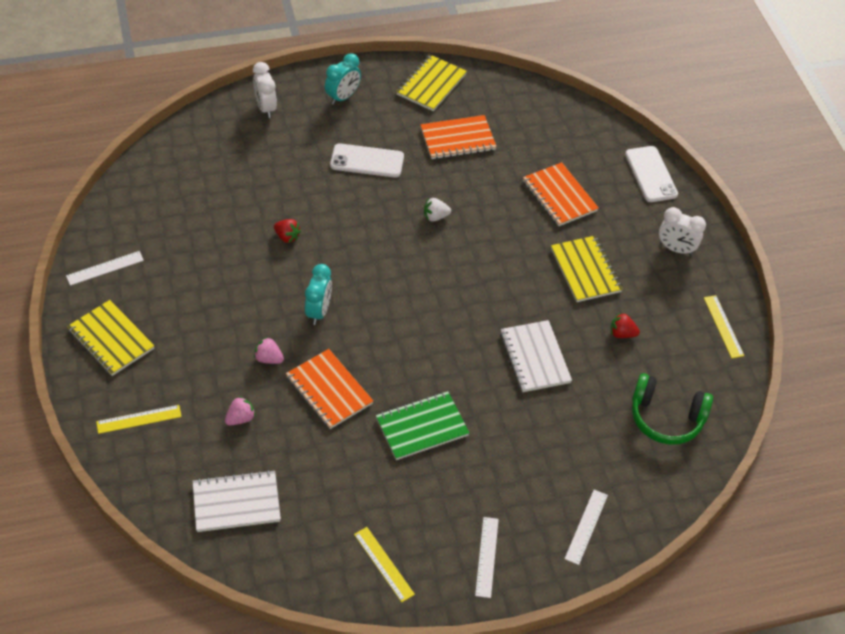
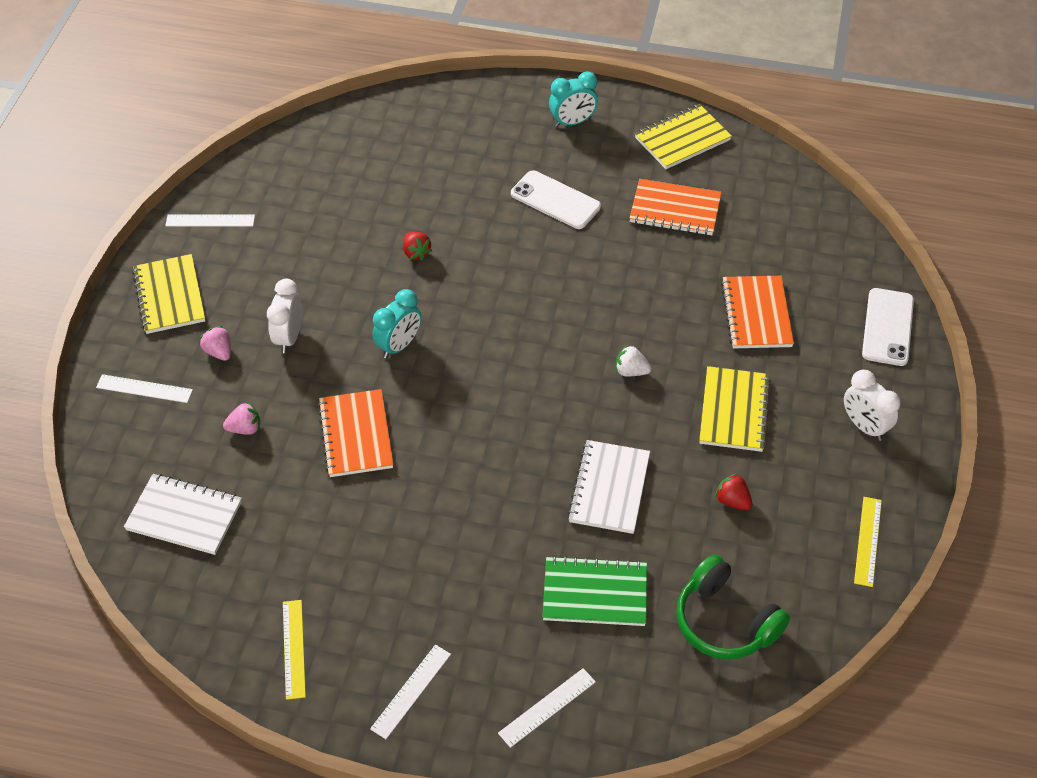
camera: 30 degrees right, 0 degrees up
yellow ruler [96,405,182,434] -> white ruler [96,374,193,403]
white clock [253,62,277,118] -> white clock moved to [267,279,302,353]
pink strawberry [254,337,284,364] -> pink strawberry moved to [200,326,231,361]
green notebook [376,391,469,460] -> green notebook moved to [543,556,647,626]
white strawberry [424,198,451,222] -> white strawberry moved to [616,345,652,376]

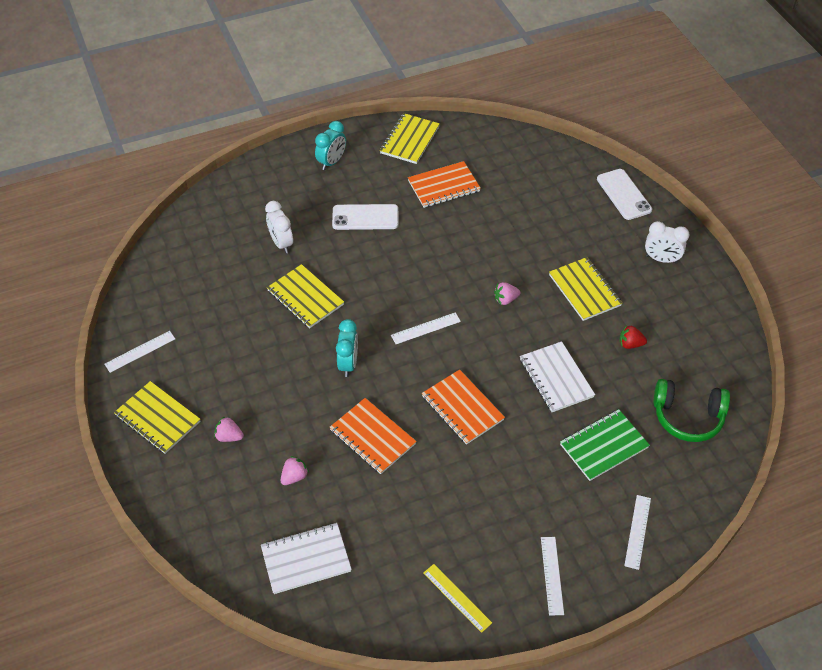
camera: 35 degrees left, 0 degrees up
white ruler [96,374,193,403] -> white ruler moved to [391,312,461,344]
white clock [267,279,302,353] -> white clock moved to [265,201,293,253]
red strawberry [403,232,432,260] -> yellow notebook [267,264,344,328]
white strawberry [616,345,652,376] -> pink strawberry [494,282,520,305]
orange notebook [721,276,794,348] -> orange notebook moved to [422,369,505,445]
yellow ruler [854,497,882,587] -> none

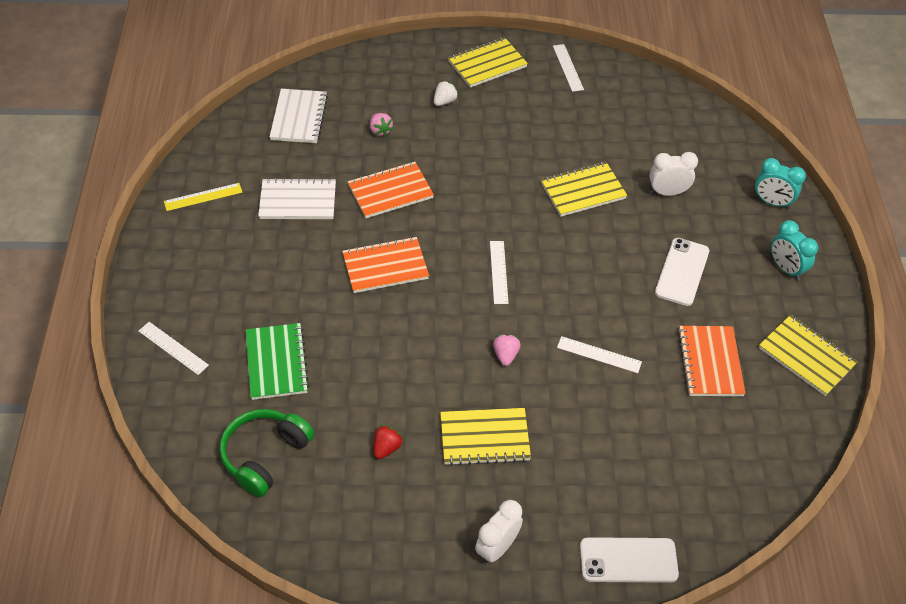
camera: 110 degrees right, 0 degrees up
pink strawberry [214,416,244,442] -> white strawberry [434,81,458,106]
turquoise clock [336,319,358,377] -> turquoise clock moved to [755,158,806,209]
white notebook [520,341,595,412] -> white notebook moved to [258,178,336,219]
white ruler [541,537,564,616] -> white ruler moved to [557,336,642,373]

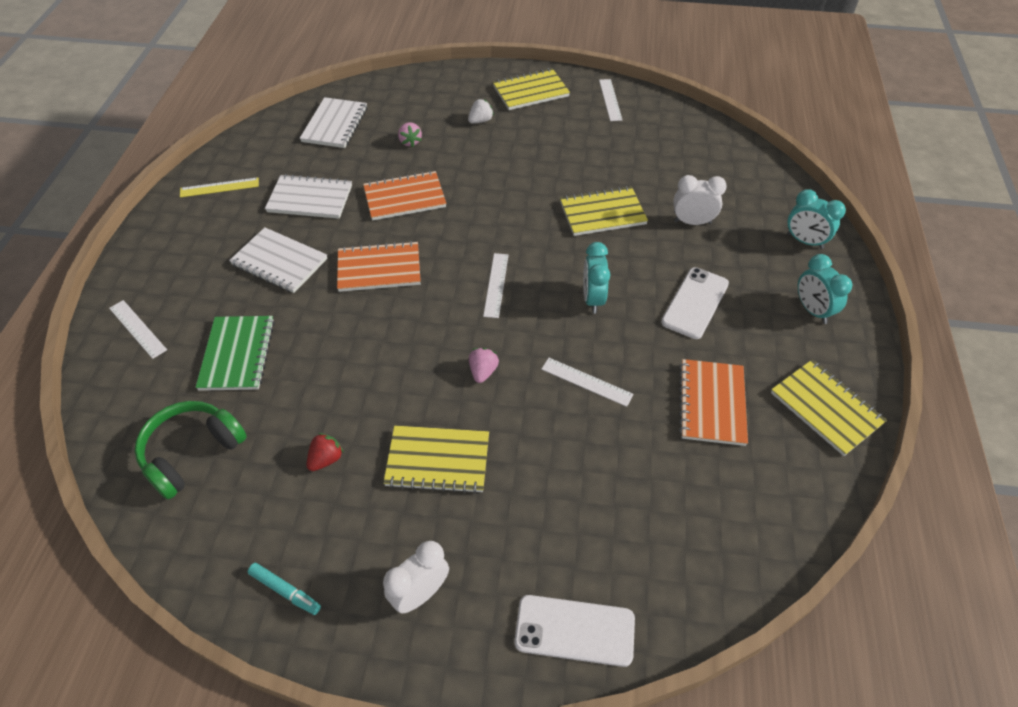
camera: 10 degrees right, 0 degrees up
none -> white notebook [229,227,327,293]
none -> turquoise marker [248,563,321,615]
none -> turquoise clock [583,242,610,313]

